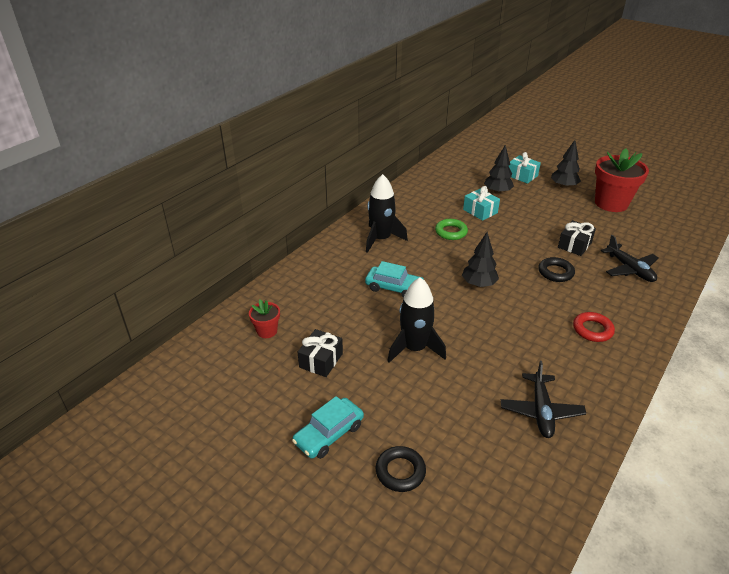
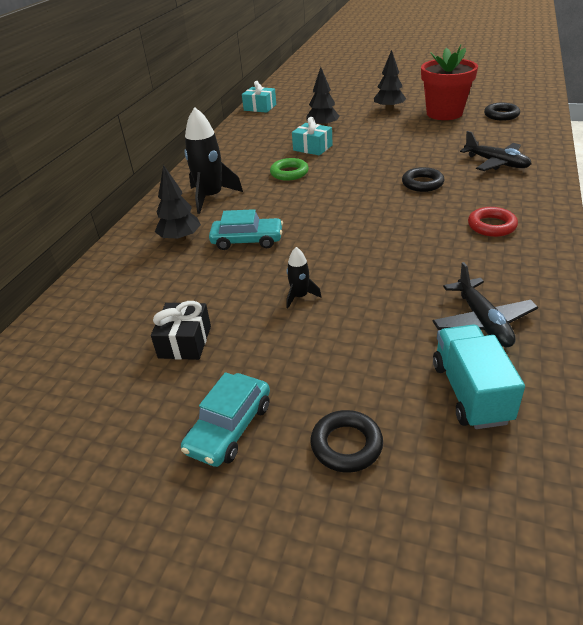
camera: 15 degrees left, 0 degrees up
red flower pot [249,300,280,338] -> none
black rocket [387,277,446,363] -> black rocket [287,247,321,308], size x0.50
black tree [462,232,499,287] -> black tree moved to [155,165,201,242]
turquoise gift [509,152,541,184] -> turquoise gift moved to [242,81,276,113]
black gift [558,220,596,256] -> none
none -> turquoise truck [433,325,525,429]
none -> black ring [484,103,520,121]

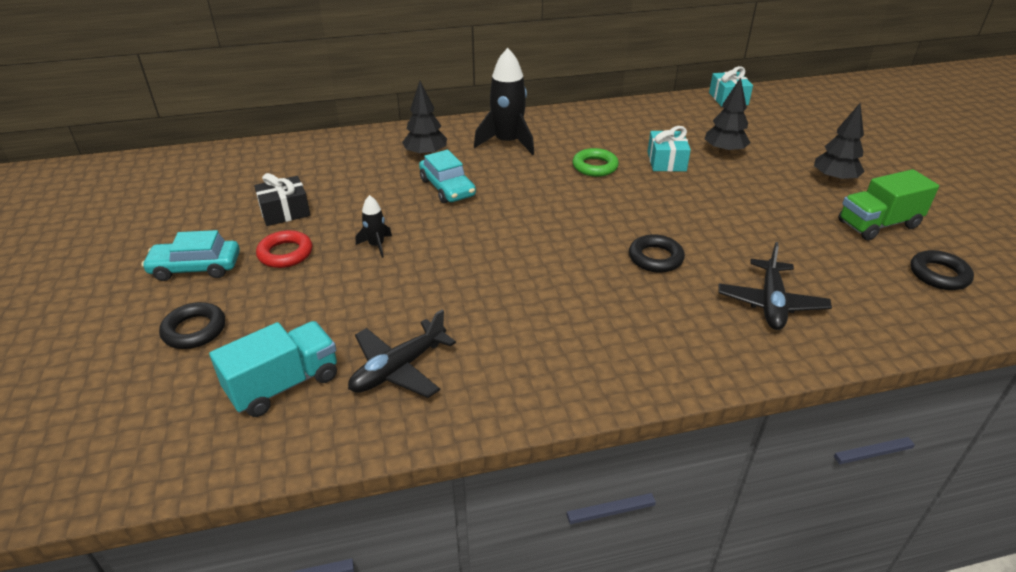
camera: 55 degrees right, 0 degrees up
red flower pot [421,45,478,120] -> green truck [838,169,939,240]
red ring [468,207,518,237] -> red ring moved to [256,230,312,268]

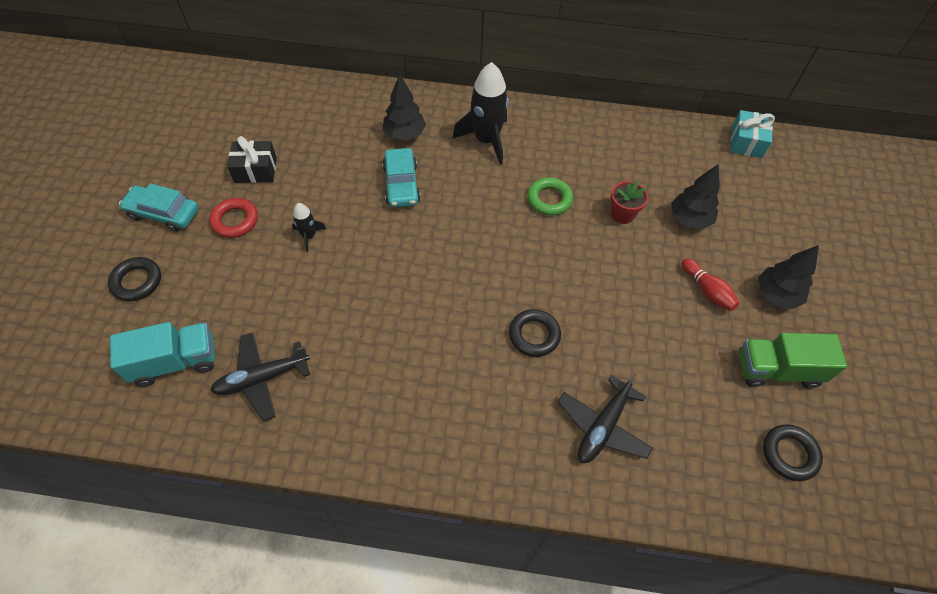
camera: 20 degrees right, 20 degrees up
turquoise gift [648,126,691,172] -> red flower pot [611,181,648,224]
none -> red bowling pin [681,258,740,311]

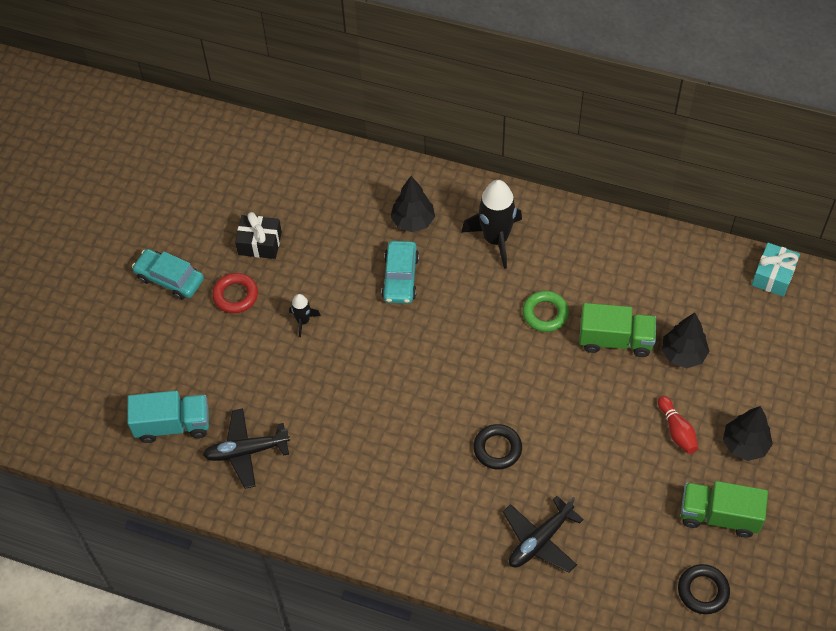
camera: 15 degrees right, 0 degrees up
black ring [108,257,161,302] -> none
red flower pot [611,181,648,224] -> green truck [579,303,657,357]

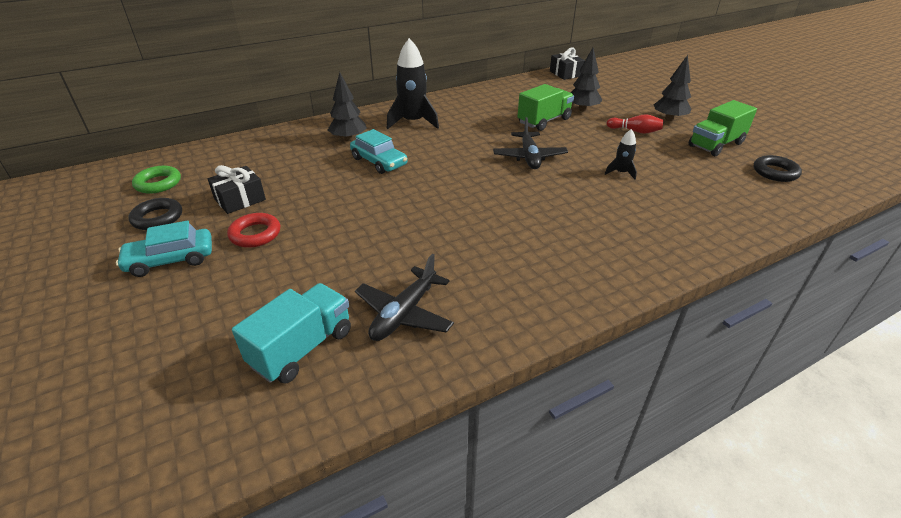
camera: 50 degrees left, 20 degrees down
black rocket [289,294,321,337] -> black rocket moved to [605,129,637,180]
black ring [473,424,522,469] -> black ring moved to [129,198,182,230]
black plane [503,496,584,573] -> black plane moved to [493,117,568,169]
green ring [522,291,569,332] -> green ring moved to [132,166,181,194]
turquoise gift [752,243,800,297] -> black gift [550,47,585,80]

